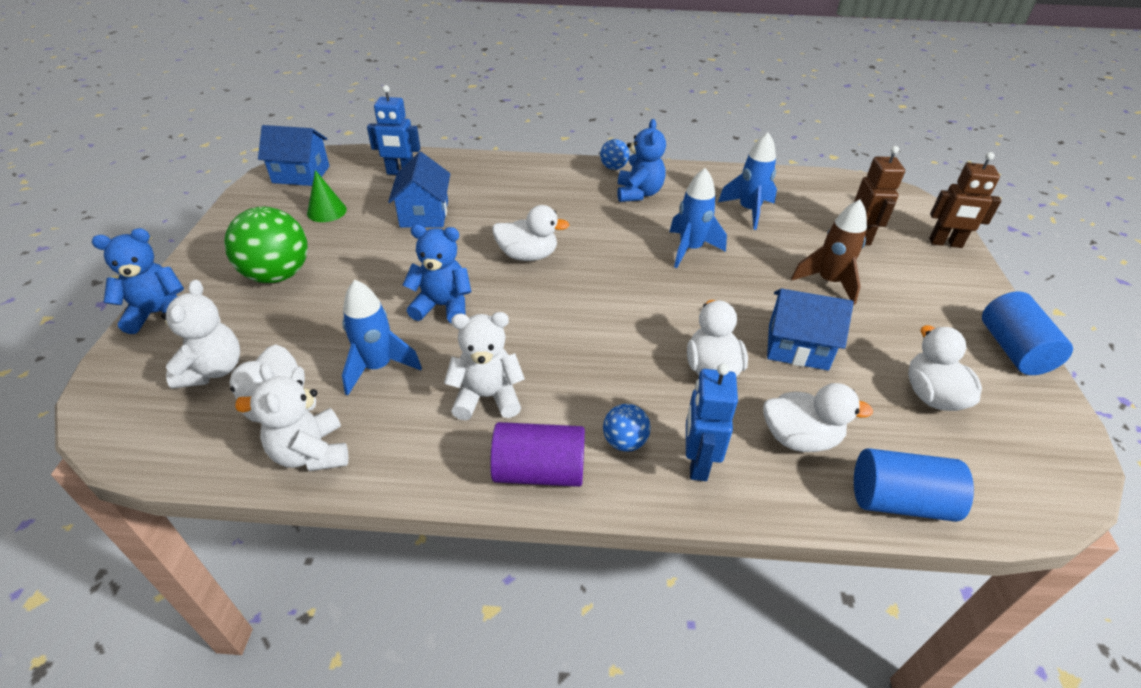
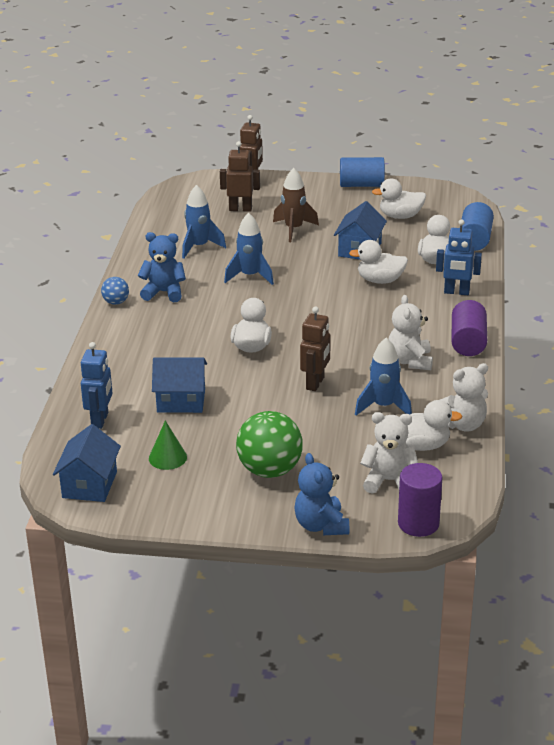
camera: 85 degrees left, 10 degrees down
blue teddy bear [403,224,471,323] -> brown robot [300,306,331,391]
blue ball [603,404,651,452] -> none
none -> purple cylinder [398,463,442,537]

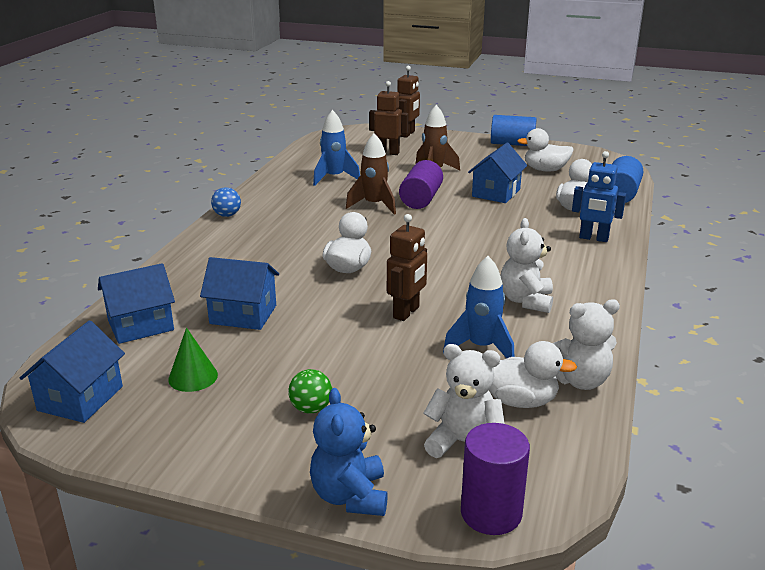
camera: 10 degrees right, 5 degrees down
blue robot [81,342,113,429] -> blue house [98,263,175,344]
blue teddy bear [138,232,186,302] -> none
blue rocket [224,213,274,285] -> brown rocket [346,133,396,215]
green ball [236,411,303,478] -> green ball [288,369,332,414], size x0.50
white duck [349,240,408,284] -> none
purple cylinder [451,300,487,356] -> purple cylinder moved to [399,160,443,209]

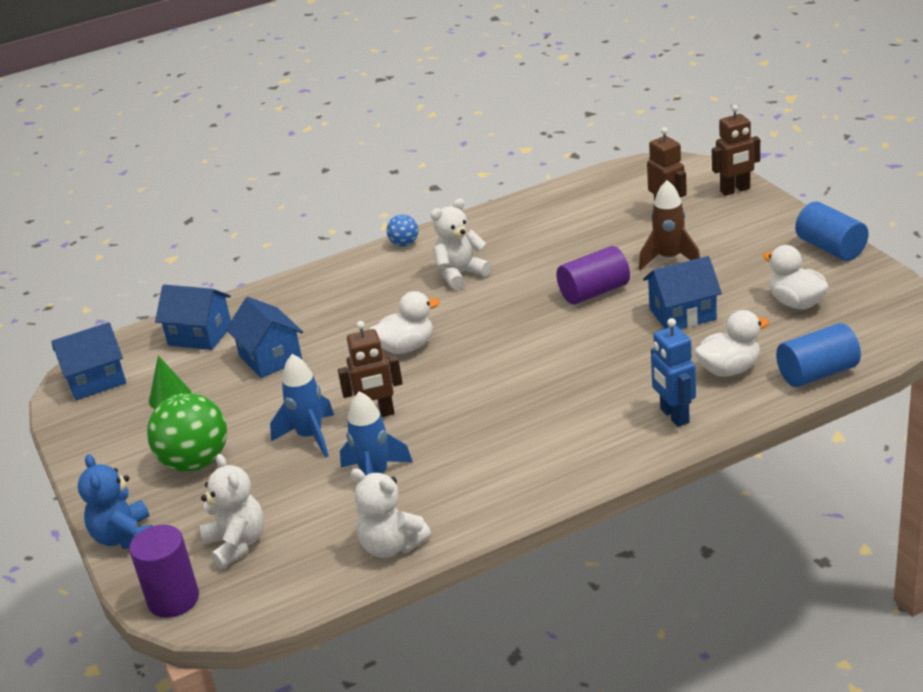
camera: 50 degrees right, 5 degrees up
green ball [288,369,332,414] -> green ball [147,393,227,472], size x2.00
blue teddy bear [310,388,388,516] -> blue teddy bear turned 60 degrees counterclockwise [78,454,152,549]
blue rocket [313,110,360,186] -> blue rocket moved to [270,354,334,458]
brown rocket [346,133,396,215] -> none
white duck [489,341,577,408] -> none
white teddy bear [500,218,553,313] -> white teddy bear moved to [431,198,491,290]

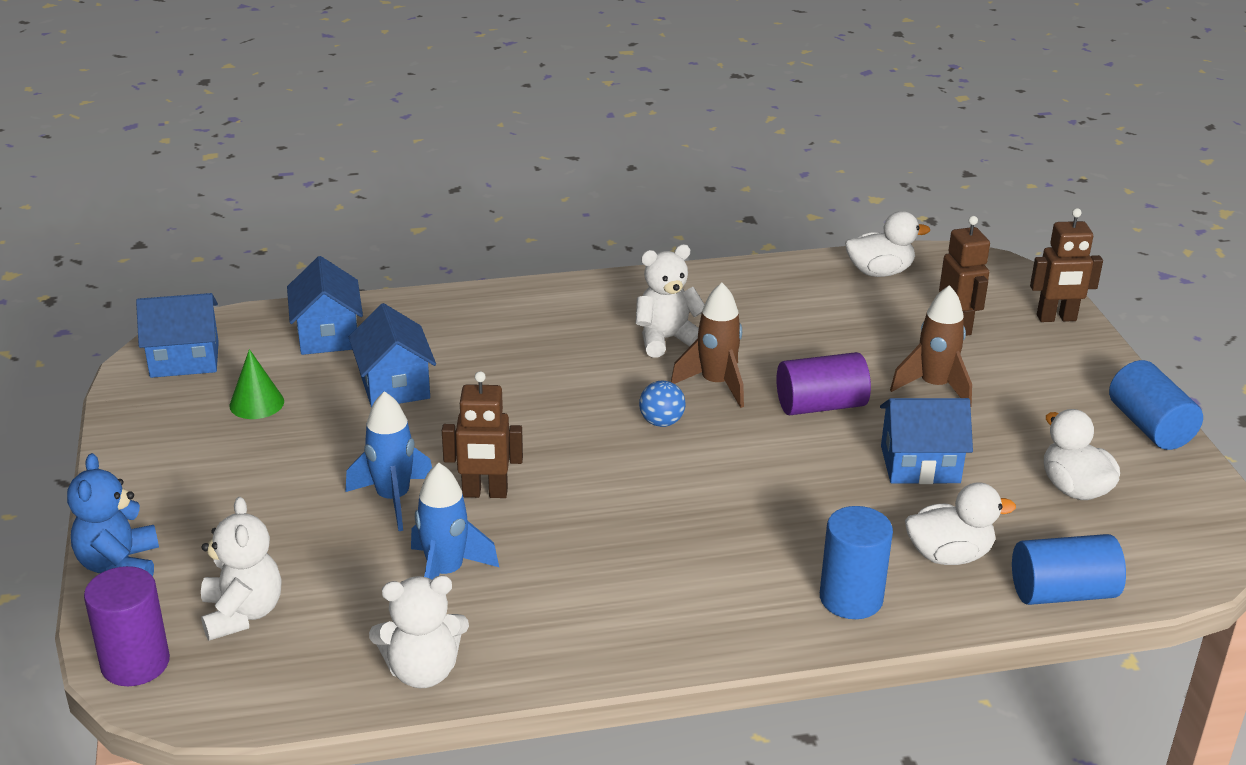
camera: 10 degrees right, 0 degrees up
green ball [147,393,227,472] -> none
blue house [155,284,231,350] -> blue house turned 45 degrees clockwise [287,256,363,355]
white teddy bear [351,468,431,558] -> white teddy bear turned 60 degrees counterclockwise [369,576,469,688]
white duck [370,291,440,354] -> white duck moved to [845,211,930,277]
blue ball [386,214,418,247] -> blue ball moved to [639,381,686,427]
blue robot [651,318,696,427] -> blue cylinder [820,506,893,619]
none -> brown rocket [671,283,744,408]

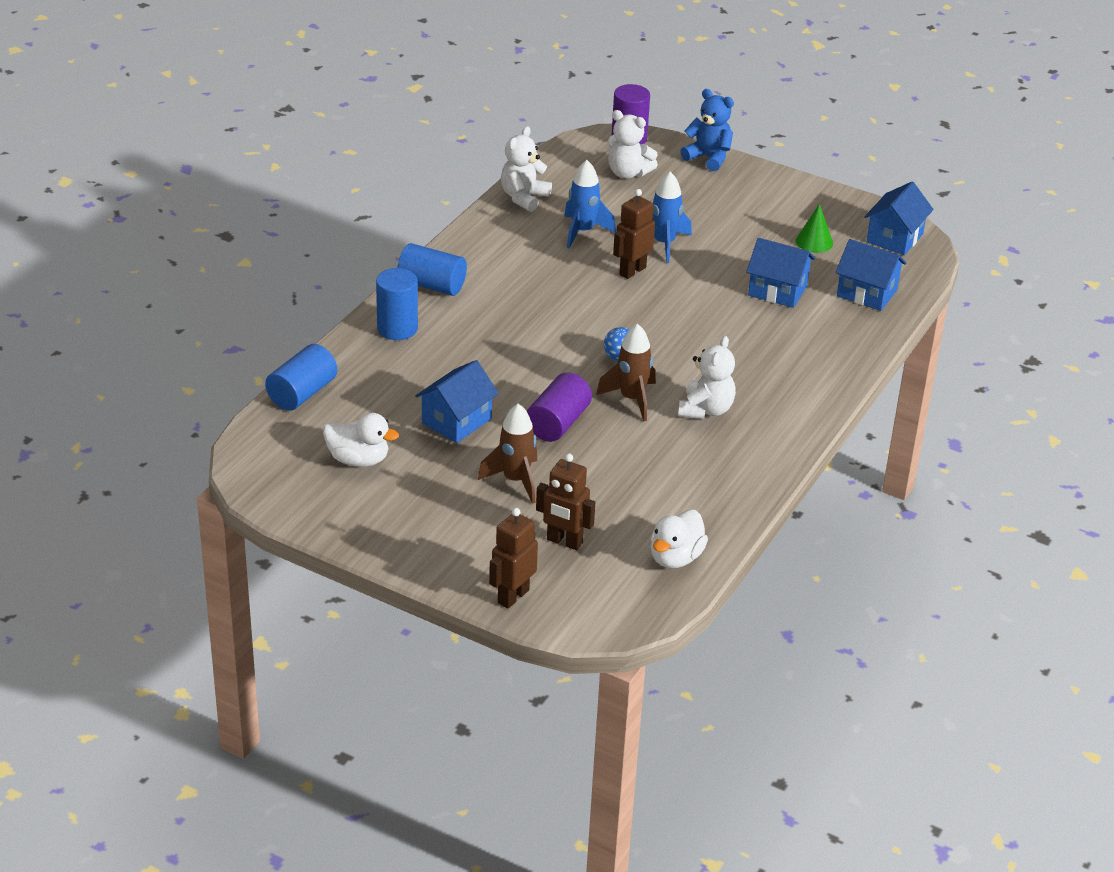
camera: 130 degrees right, 5 degrees up
white duck [905,482,1016,565] -> none
blue cylinder [1109,360,1203,450] -> blue cylinder moved to [398,243,467,296]

